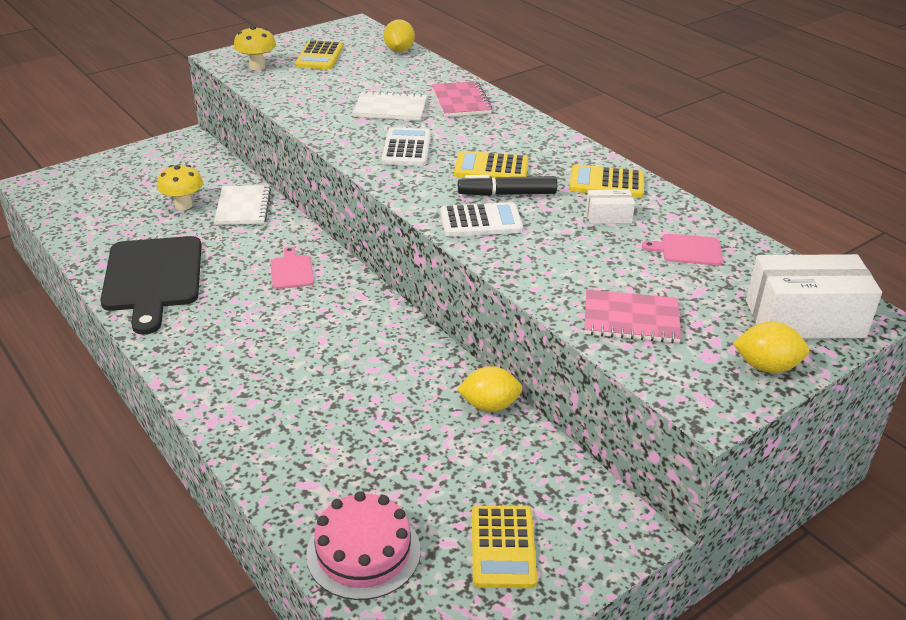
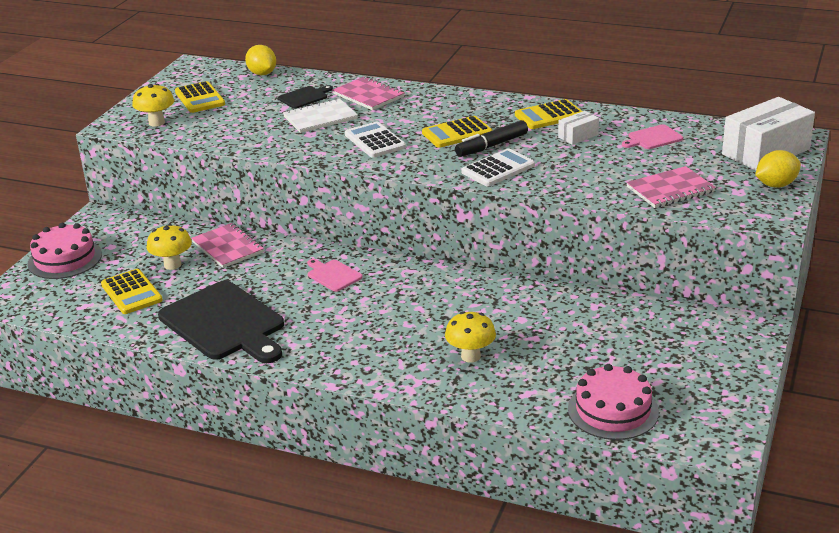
camera: 30 degrees left, 5 degrees down
white notebook [214,185,271,225] -> pink notebook [191,223,264,268]
yellow lemon [457,366,523,412] -> none
yellow calculator [472,506,537,588] -> yellow calculator moved to [101,269,163,314]
none -> pink cake [27,223,102,279]
none -> black cutting board [278,85,333,109]
none -> yellow mushroom [445,311,496,363]

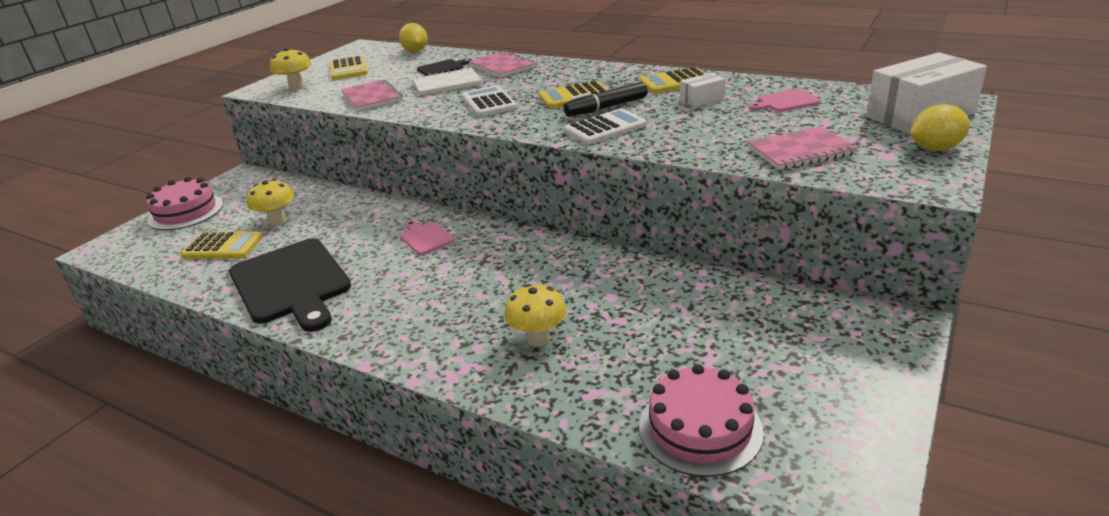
camera: 10 degrees right, 0 degrees up
yellow calculator [101,269,163,314] -> yellow calculator turned 60 degrees counterclockwise [180,231,263,259]
pink notebook [191,223,264,268] -> pink notebook moved to [341,79,403,111]

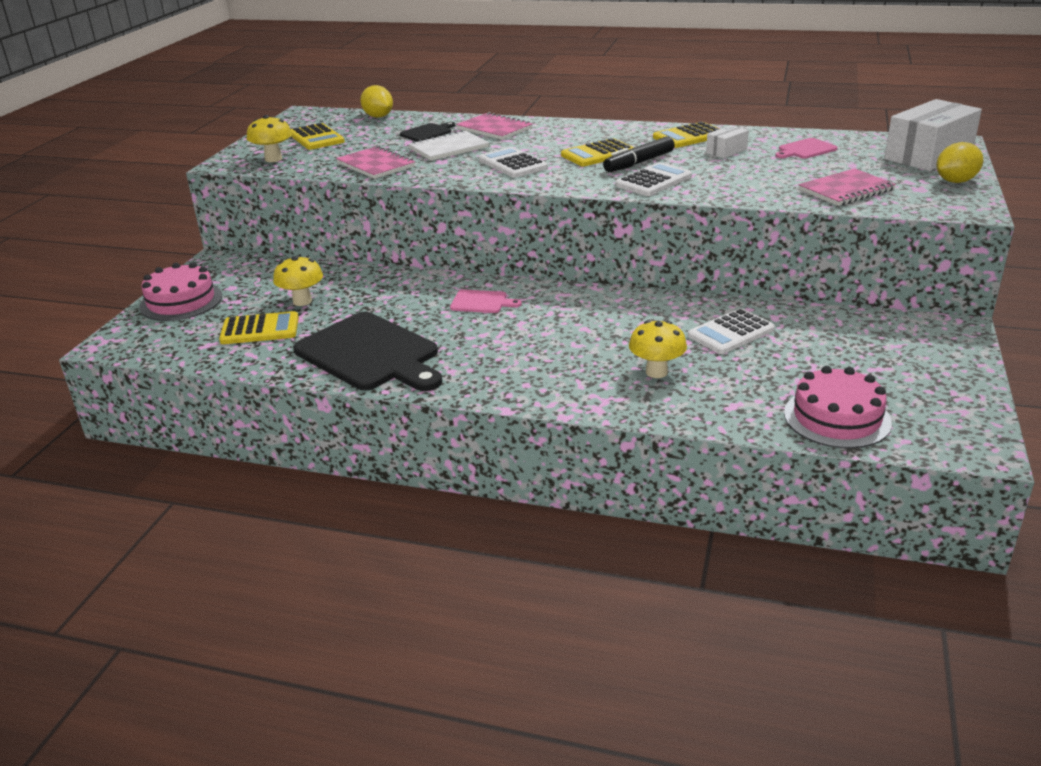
camera: 15 degrees left, 0 degrees up
pink cutting board [400,220,455,255] -> pink cutting board turned 150 degrees clockwise [450,289,522,313]
none -> white calculator [688,308,775,354]

